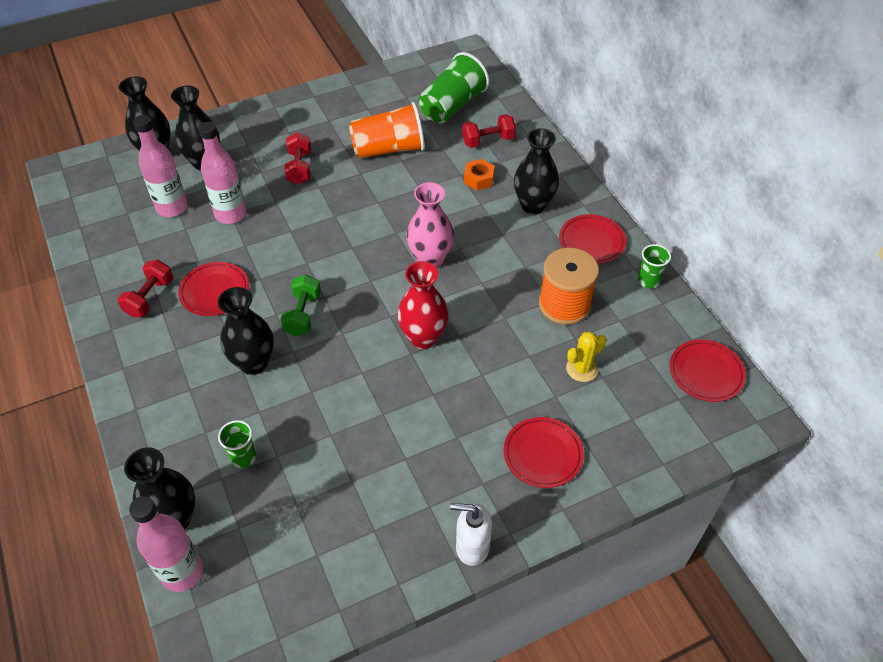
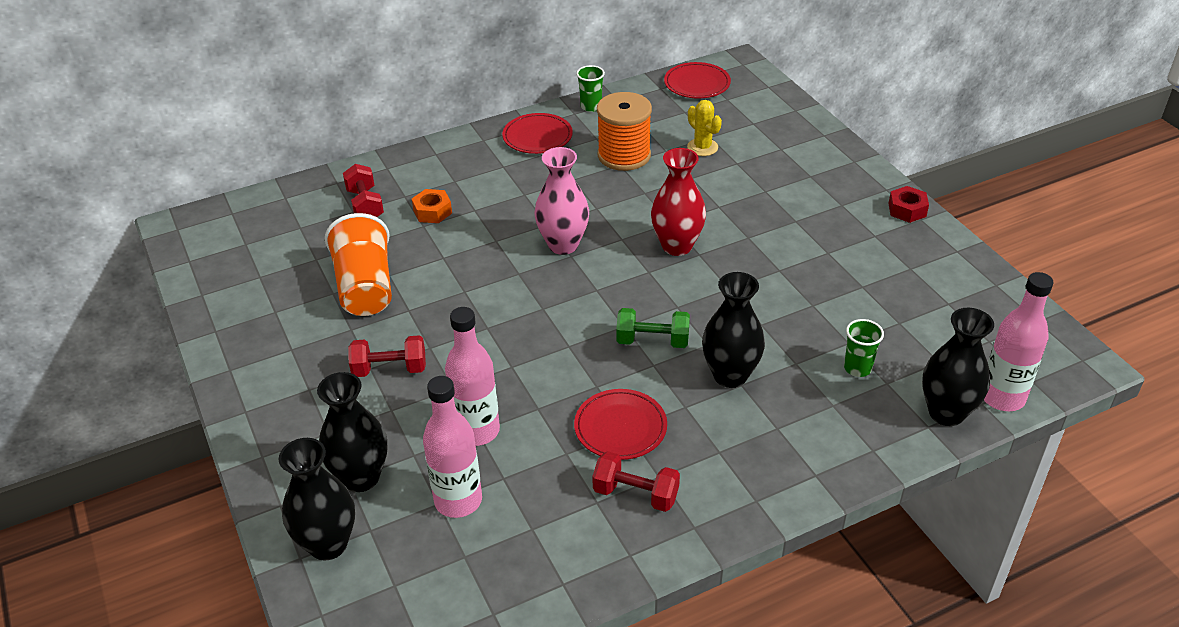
camera: 90 degrees left, 10 degrees down
green cup [419,52,489,123] -> none
white soap dispenser [450,503,492,566] -> red nut [888,186,929,223]
red plate [503,417,584,488] -> none
black vase [514,128,559,214] -> none

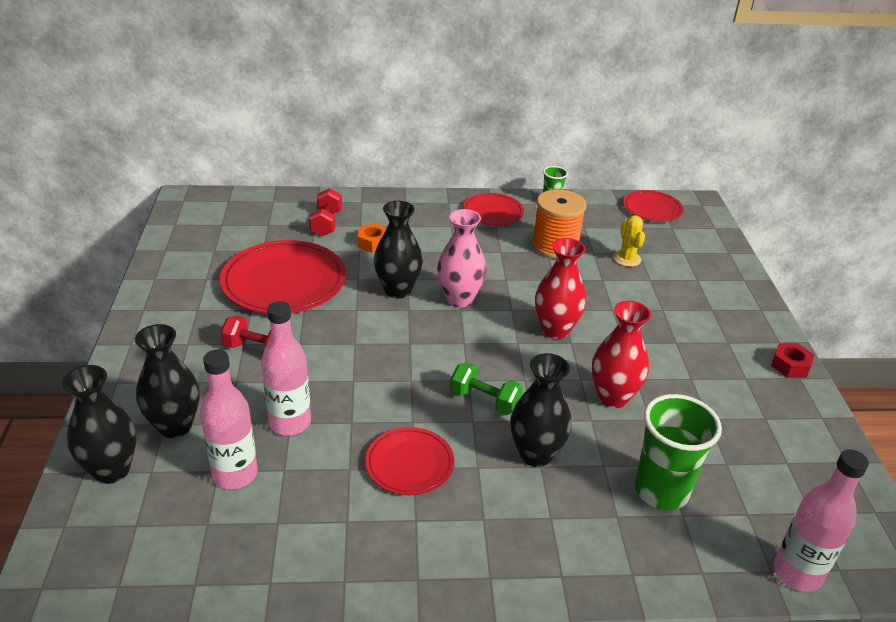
camera: 20 degrees right, 5 degrees down
orange cup [325,213,392,316] -> red plate [220,240,346,314]
red dumbbell [592,451,680,512] -> none
green cup [844,319,884,377] -> green cup [635,394,722,510], size x1.93
black vase [922,308,994,426] -> black vase moved to [374,201,423,299]
none -> red vase [592,301,651,408]

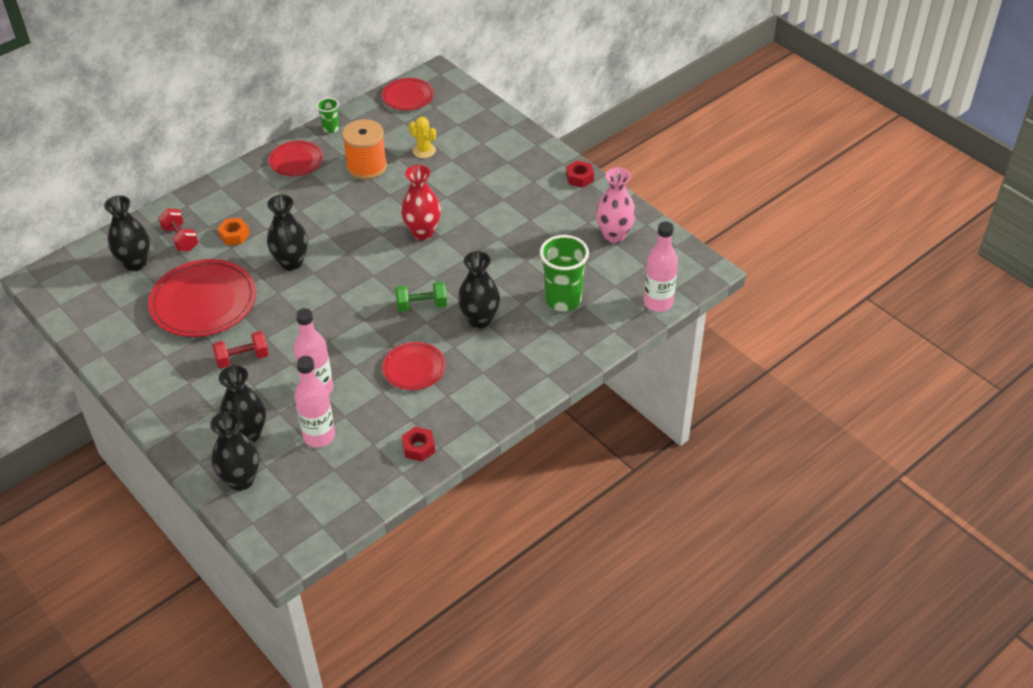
camera: 35 degrees left, 10 degrees up
pink vase [437,209,486,307] -> pink vase moved to [596,167,636,243]
red vase [592,301,651,408] -> none
none -> black vase [104,195,150,271]
none -> red nut [402,427,435,462]

